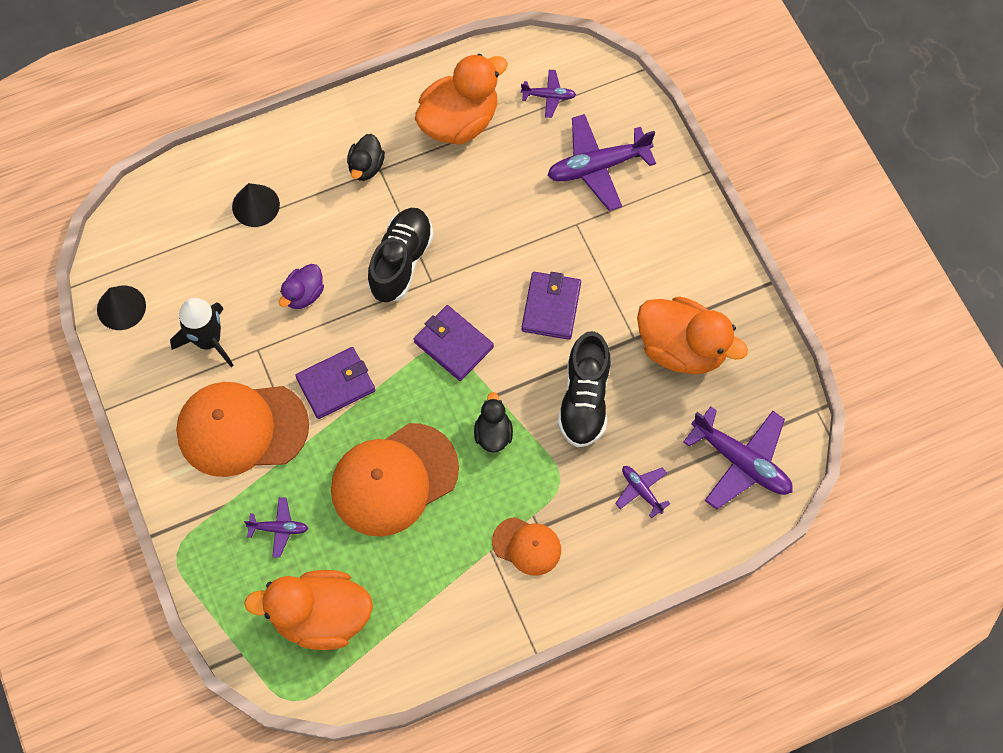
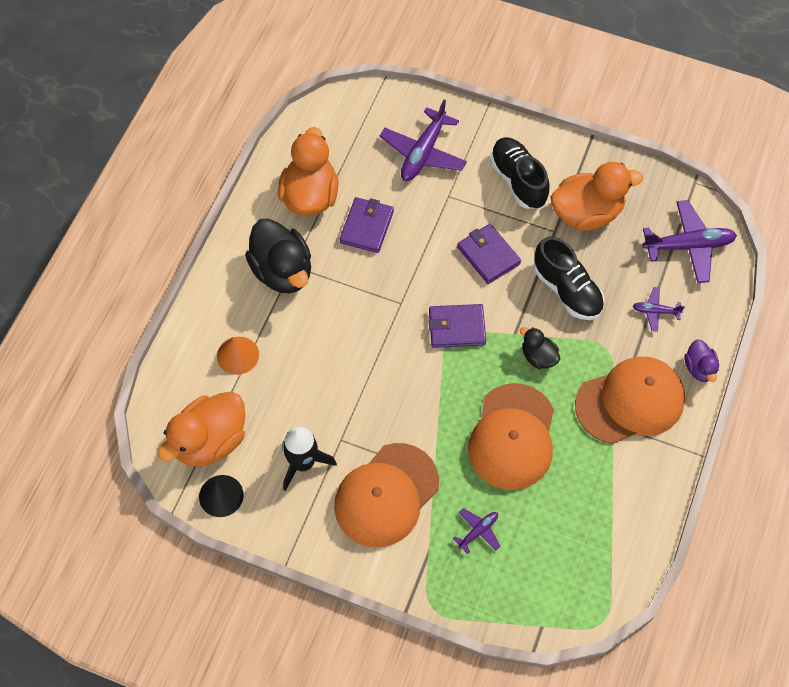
camera: 45 degrees left, 5 degrees down
black cone [232,183,280,227] -> orange cone [217,337,259,375]
orange duck [244,570,373,650] -> orange duck moved to [158,392,245,467]
purple duck [279,264,324,309] -> purple duck moved to [684,339,719,382]
purple wallet [295,347,375,419] -> purple wallet moved to [340,197,394,253]
black duck [347,134,385,181] -> black duck [245,218,311,293], size x1.94
black shoe [368,208,434,302] -> black shoe moved to [490,137,550,209]
orange cap [492,517,561,576] -> orange cap [575,357,685,444], size x1.91
purple plane [521,70,576,118] -> none

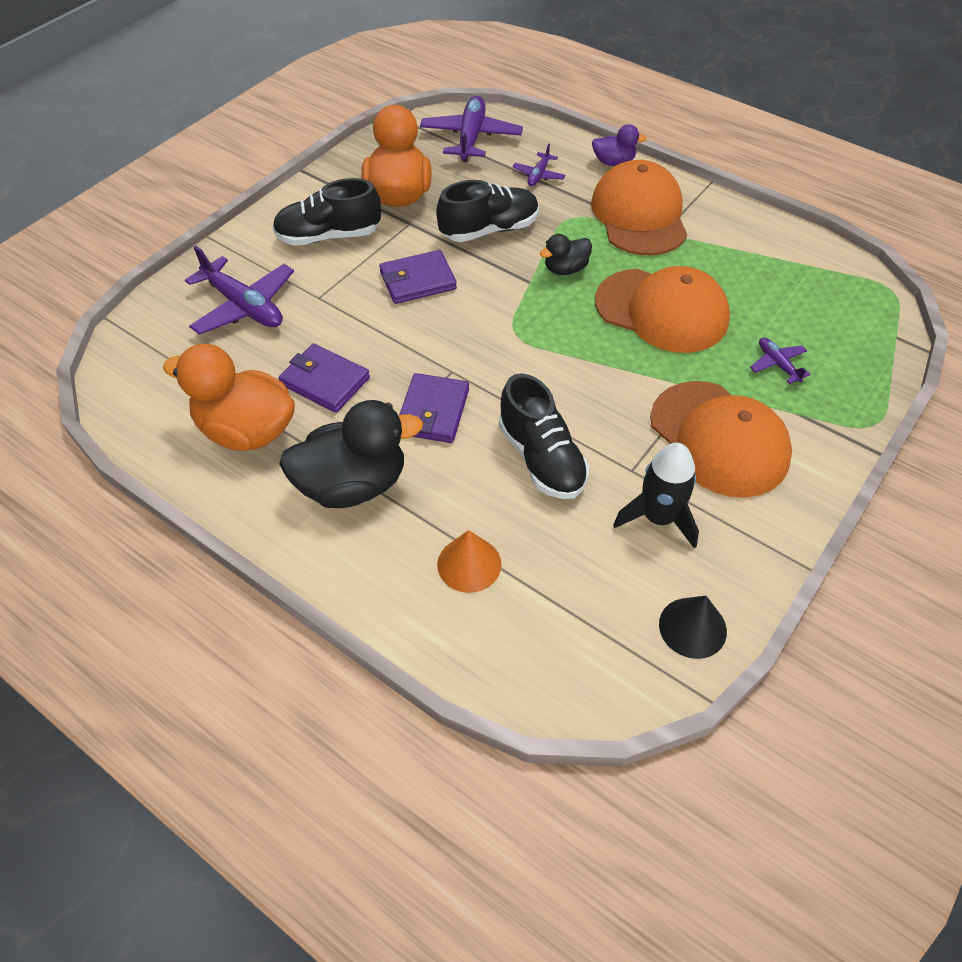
camera: 75 degrees left, 10 degrees down
orange duck [158,392,245,467] -> none
purple wallet [429,304,486,348] -> purple wallet moved to [399,373,469,443]
none -> black shoe [499,373,589,499]

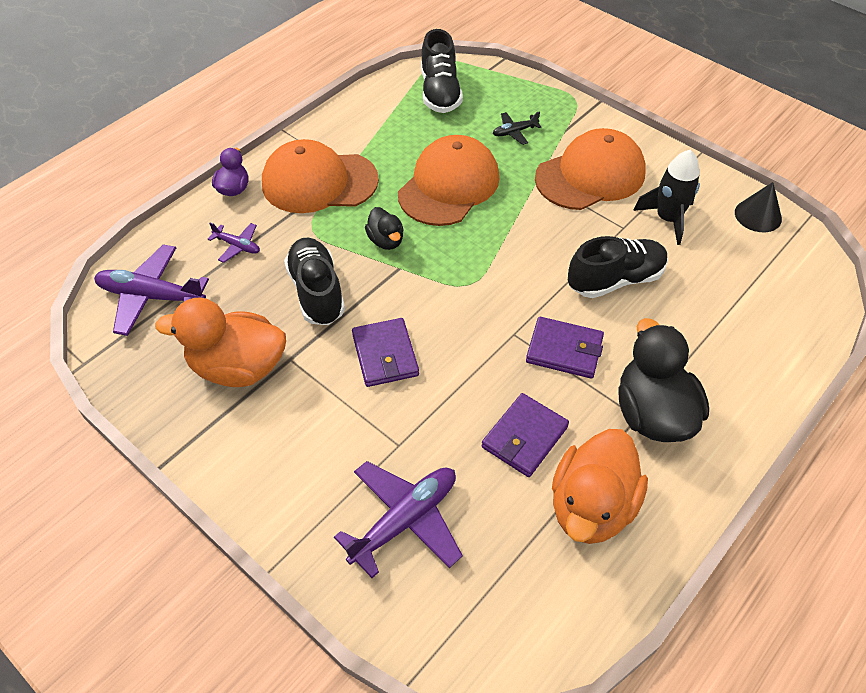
camera: 85 degrees left, 0 degrees up
black shoe [273,178,381,246] -> black shoe moved to [421,29,463,113]
orange cone [437,530,501,593] -> none
purple plane [750,338,811,384] -> black plane [493,111,541,145]

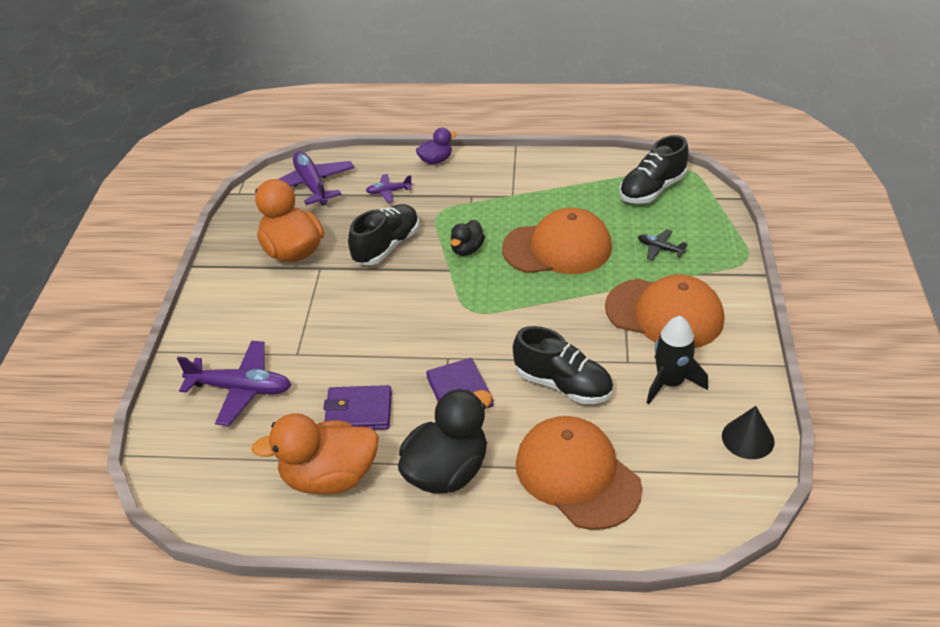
camera: 55 degrees right, 10 degrees down
purple plane [207,222,260,263] -> purple plane turned 90 degrees clockwise [366,174,412,203]
orange cap [262,139,379,213] -> orange cap moved to [516,416,642,530]
purple wallet [352,318,419,387] -> none

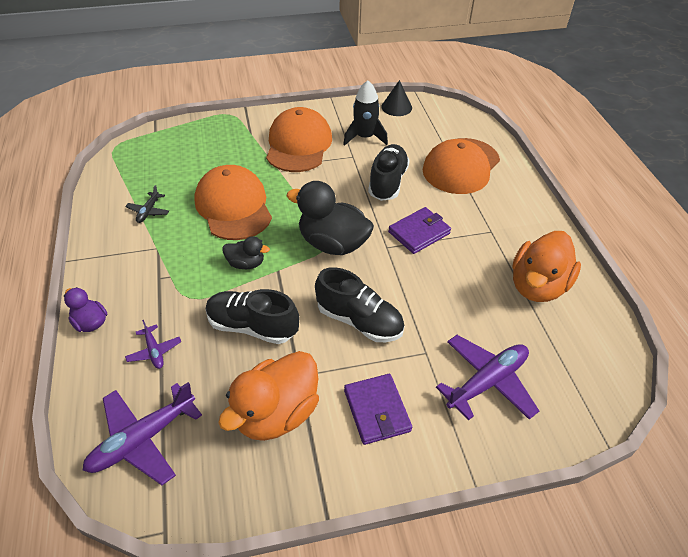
camera: 110 degrees left, 5 degrees up
purple plane [177,341,291,426] -> purple plane turned 60 degrees clockwise [436,335,539,421]
orange duck [251,413,379,495] -> orange duck turned 60 degrees clockwise [512,231,581,302]
purple wallet [323,385,392,430] -> purple wallet moved to [344,374,412,445]
black duck [398,388,492,494] -> black duck moved to [286,181,374,255]
black shoe [619,135,689,204] -> black shoe moved to [315,267,404,342]
black plane [638,229,687,260] -> black plane moved to [125,185,169,223]

